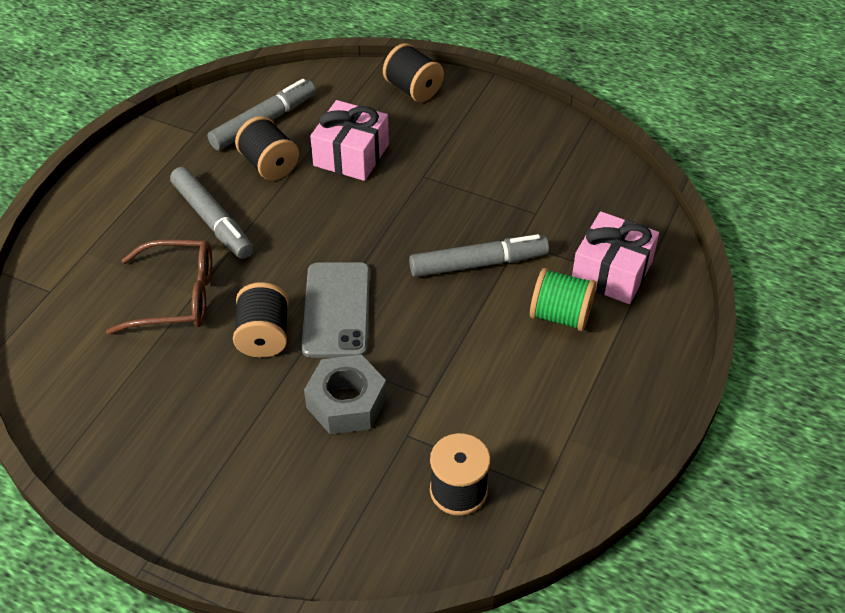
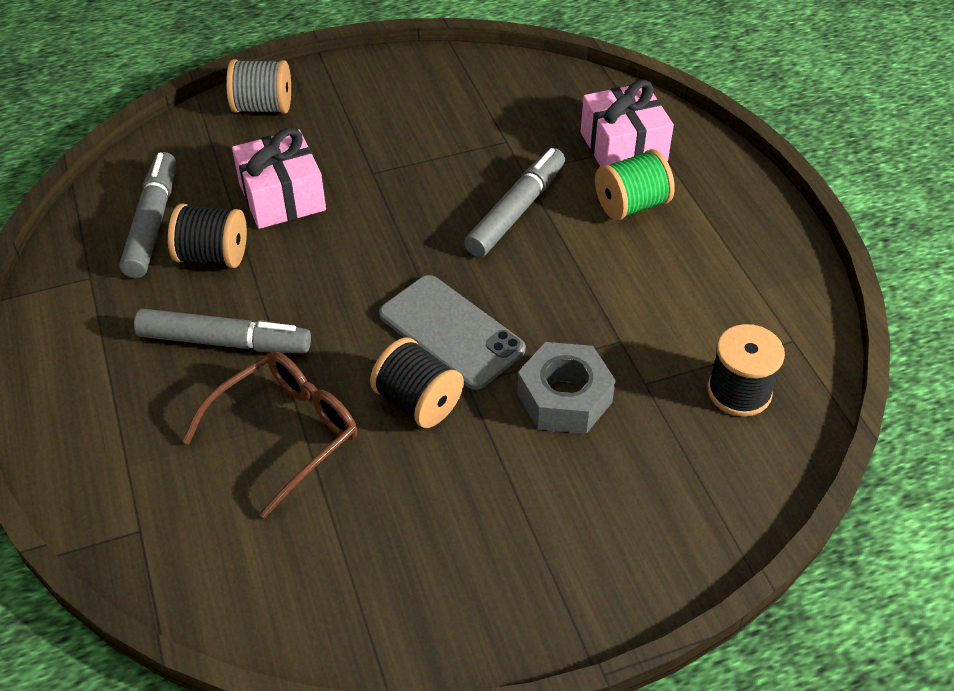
camera: 45 degrees left, 0 degrees up
black spool [383,43,444,102] -> grey spool [226,59,291,114]

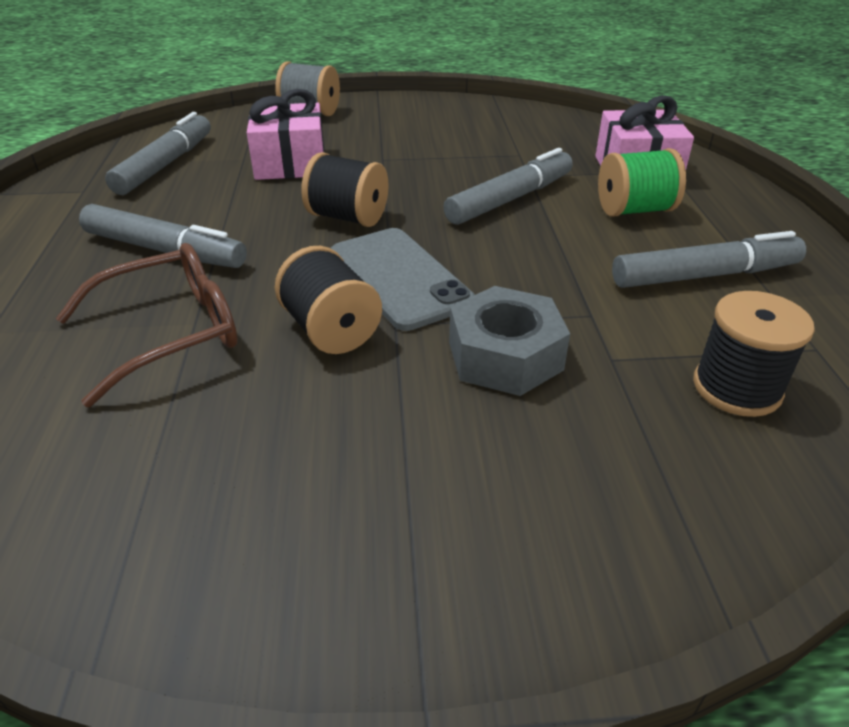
camera: 15 degrees right, 10 degrees down
black spool [168,203,247,268] -> black spool moved to [301,152,389,227]
none -> grey marker [612,231,806,288]

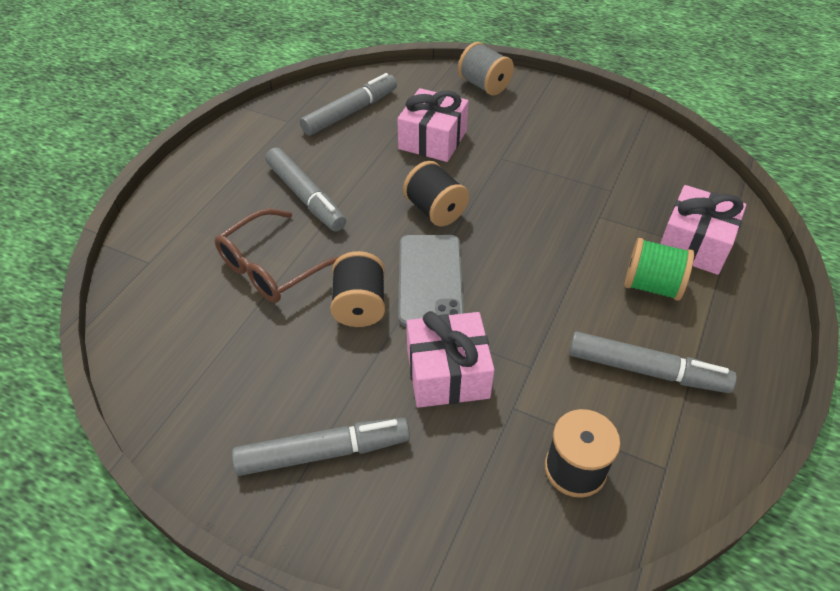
camera: 30 degrees right, 10 degrees up
brown glasses [56,243,237,407] -> brown glasses turned 135 degrees clockwise [215,209,340,303]
grey marker [443,148,573,225] -> grey marker moved to [232,418,410,476]
grey nut [449,286,570,396] -> pink gift [407,311,494,408]

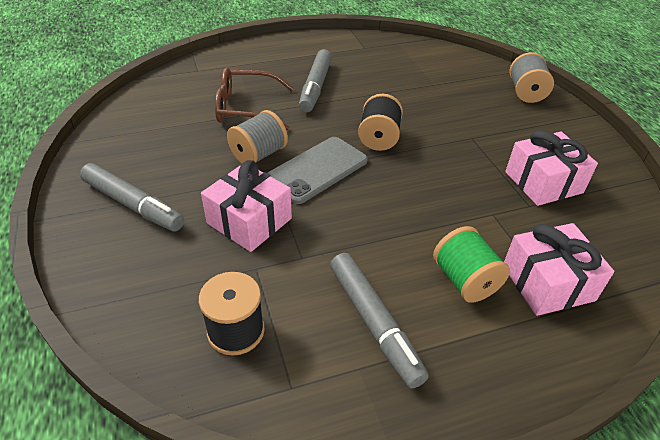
camera: 45 degrees right, 5 degrees down
grey marker [300,73,397,136] -> none
black spool [330,251,385,327] -> grey spool [227,110,288,164]
pink gift [397,88,469,162] -> pink gift moved to [505,130,598,206]

